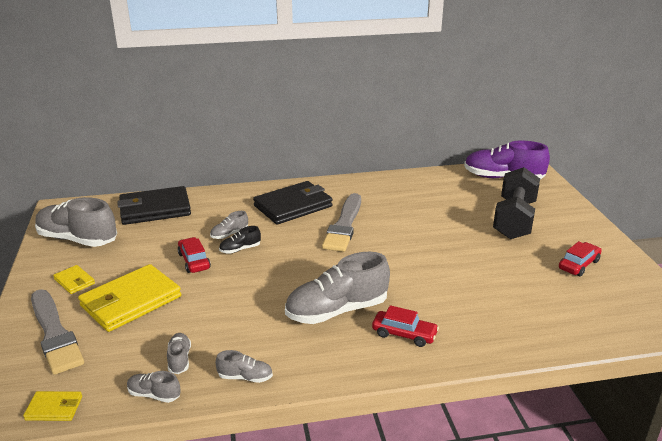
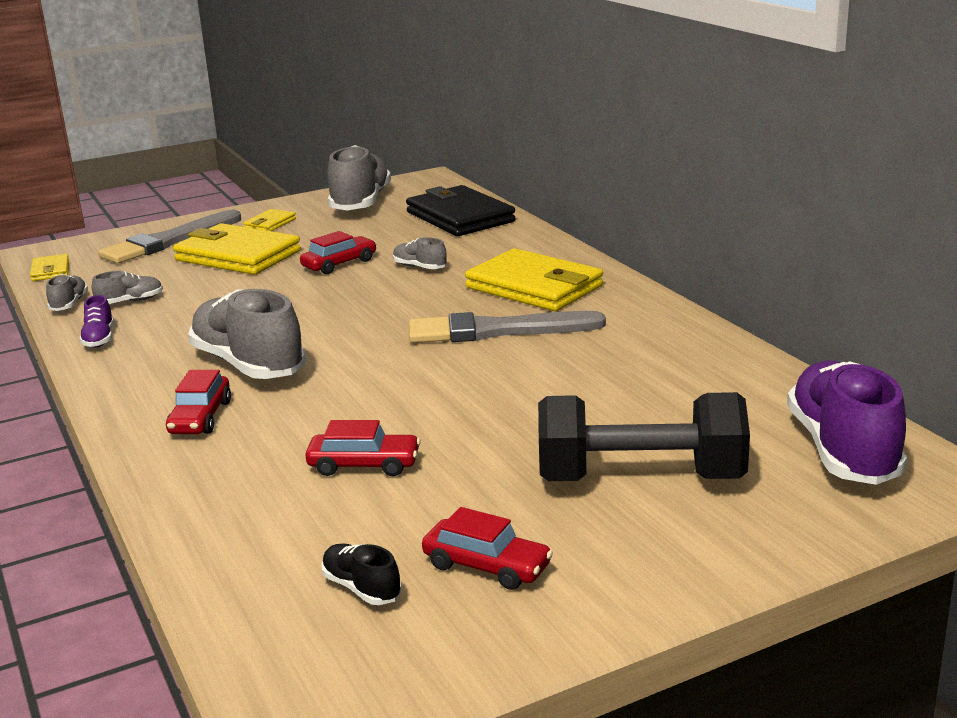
camera: 75 degrees right, 5 degrees down
grey shoe [216,350,273,383] -> purple shoe [79,295,114,348]
black shoe [219,226,261,254] -> black shoe moved to [322,544,402,605]
black wallet [253,181,333,225] -> yellow wallet [465,248,603,311]
none -> red car [305,420,421,476]

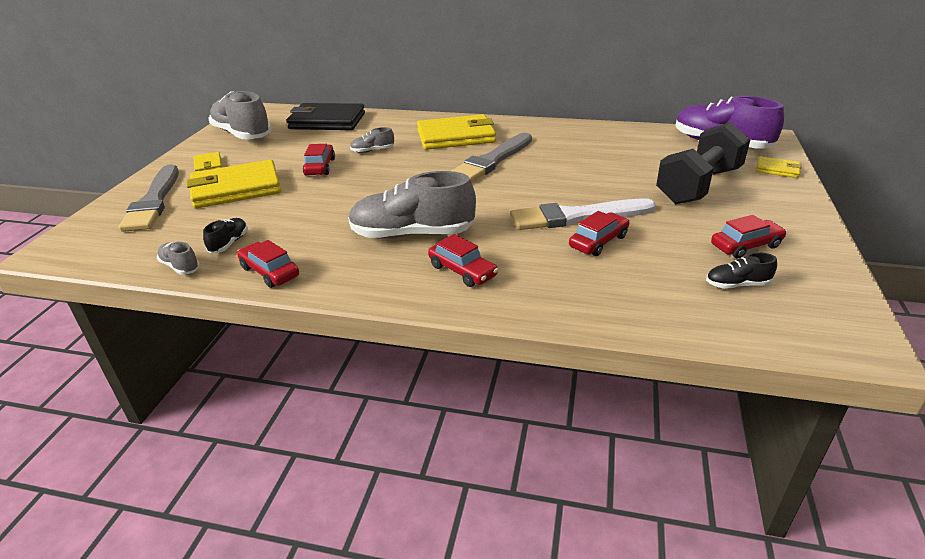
camera: 50 degrees left, 10 degrees up
yellow wallet [30,254,69,281] -> yellow wallet moved to [756,156,802,178]
purple shoe [79,295,114,348] -> red car [237,240,299,288]
grey shoe [92,271,163,304] -> black shoe [203,218,248,254]
none -> white brush [511,198,656,230]

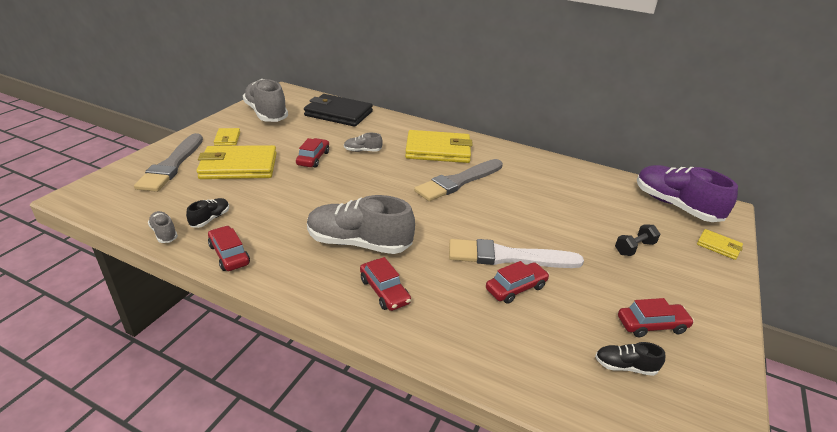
camera: 10 degrees right, 0 degrees up
black dumbbell [656,122,750,204] -> black dumbbell [615,224,660,256], size x0.45

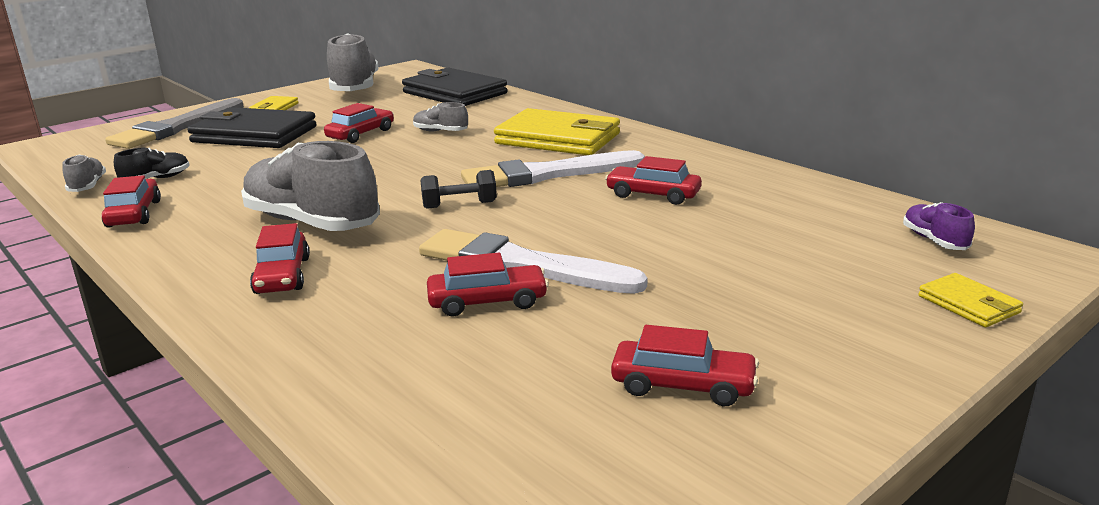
camera: 25 degrees right, 10 degrees down
yellow wallet [197,145,277,179] -> black wallet [187,107,316,148]
grey brush [414,159,503,201] -> white brush [461,150,645,187]
black shoe [595,342,665,376] -> none
black dumbbell [615,224,660,256] -> black dumbbell moved to [421,170,497,209]
purple shoe [637,165,738,222] -> purple shoe [903,202,975,250], size x0.45
none -> red car [605,156,702,205]

